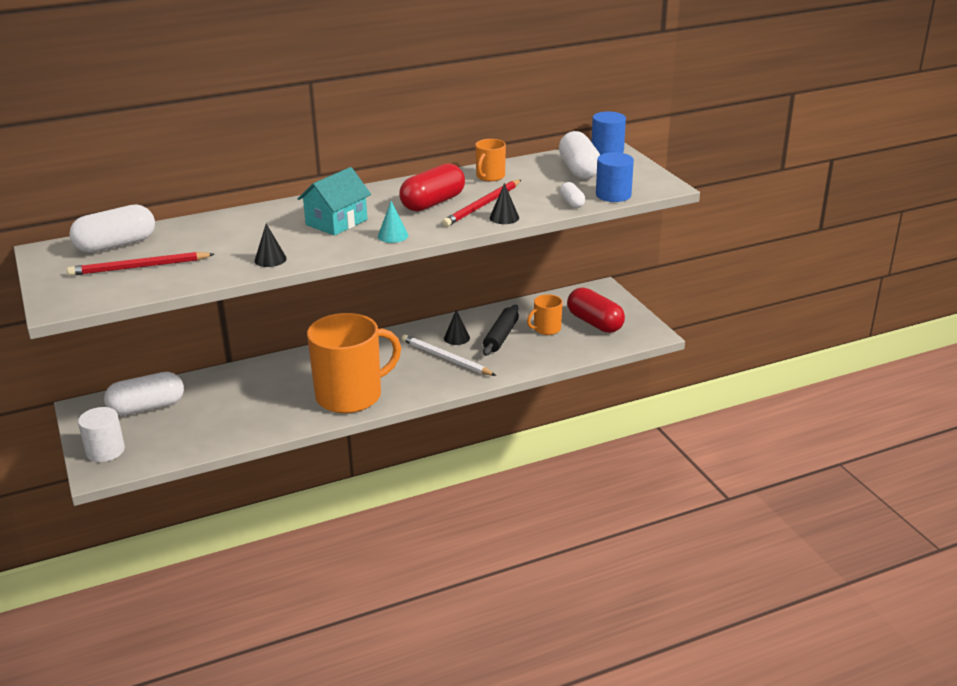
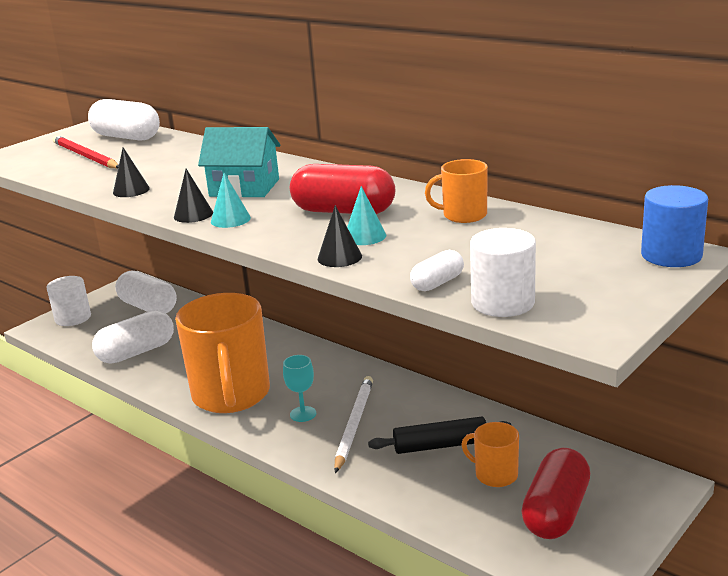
camera: 65 degrees right, 5 degrees down
orange mug [307,313,401,413] -> orange mug turned 45 degrees clockwise [175,293,270,413]
red pencil [442,180,521,227] -> turquoise cone [347,186,386,245]
black cone [444,310,470,345] -> black cone moved to [174,169,213,223]
white capsule [559,131,600,179] -> white capsule moved to [92,310,174,364]
blue cylinder [596,152,634,202] -> white cylinder [470,228,536,317]
none -> turquoise goblet [283,355,316,422]

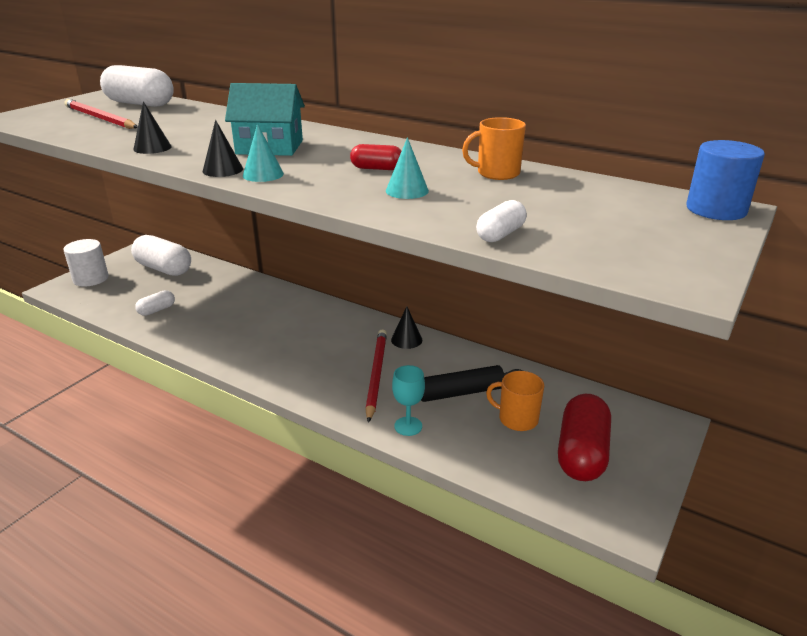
camera: 10 degrees left, 5 degrees up
white capsule [92,310,174,364] -> white capsule [135,290,175,316], size x0.51
orange mug [175,293,270,413] -> none
turquoise goblet [283,355,316,422] -> turquoise goblet moved to [392,365,425,436]
red capsule [290,164,395,214] -> red capsule [350,144,401,170], size x0.51
black cone [318,205,362,267] -> black cone moved to [391,307,422,349]
white pencil [334,376,373,473] -> red pencil [365,329,387,423]
white cylinder [470,228,536,317] -> none

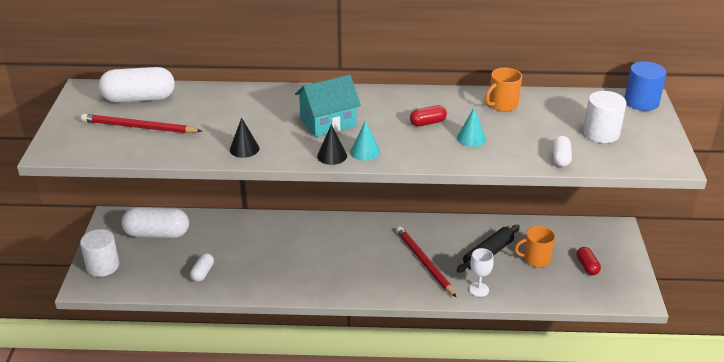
camera: 30 degrees left, 5 degrees up
black cone [391,307,422,349] -> none
turquoise goblet [392,365,425,436] -> white goblet [469,248,494,297]
red capsule [558,394,611,481] -> red capsule [576,247,601,275], size x0.51
none -> white cylinder [583,91,626,143]

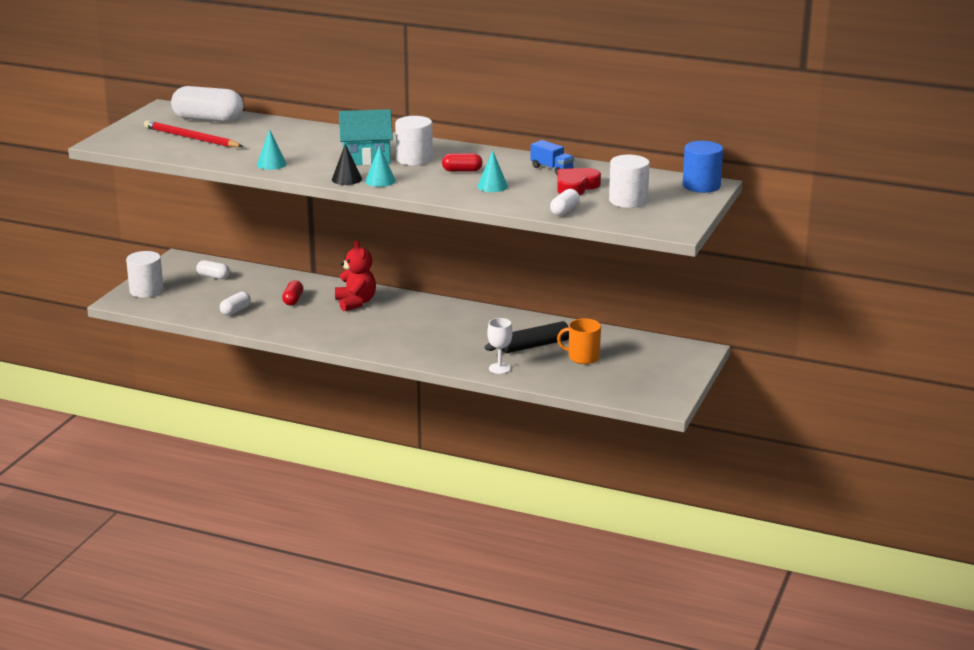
camera: 20 degrees right, 10 degrees down
white capsule [121,207,189,238] -> white capsule [196,260,230,279], size x0.51
black cone [230,118,259,158] -> turquoise cone [257,129,287,170]
red pencil [396,226,456,297] -> none
orange mug [485,68,522,112] -> blue truck [531,140,574,175]
red capsule [576,247,601,275] -> red capsule moved to [282,280,303,306]
none -> red teddy bear [335,240,376,311]
none -> white cylinder [395,116,433,166]
none -> red heart [557,168,601,195]

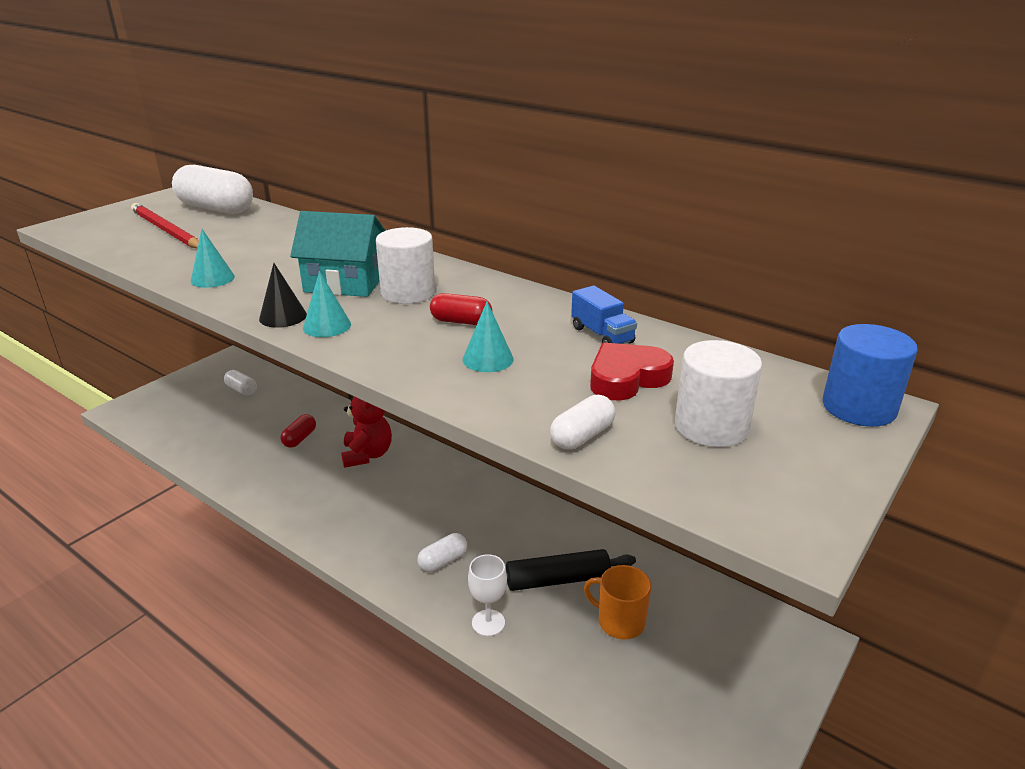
camera: 15 degrees right, 5 degrees up
white cylinder [126,251,164,298] -> none
white capsule [220,292,251,316] -> white capsule moved to [417,533,467,572]

